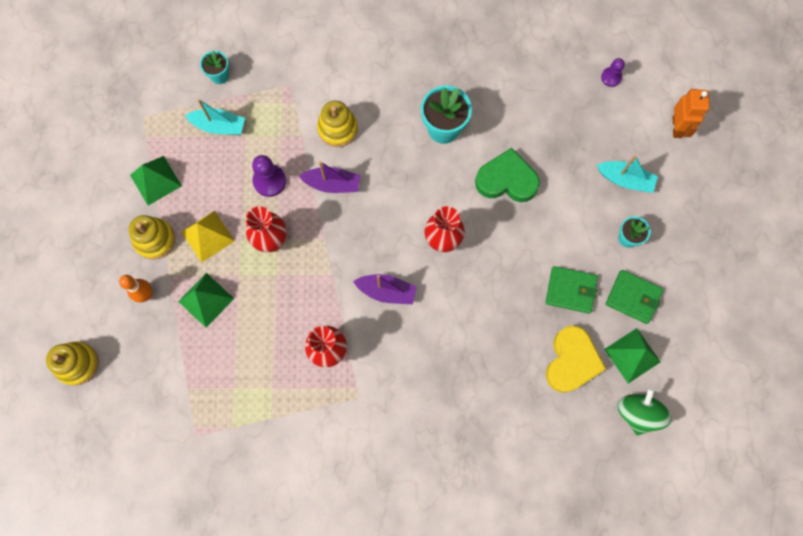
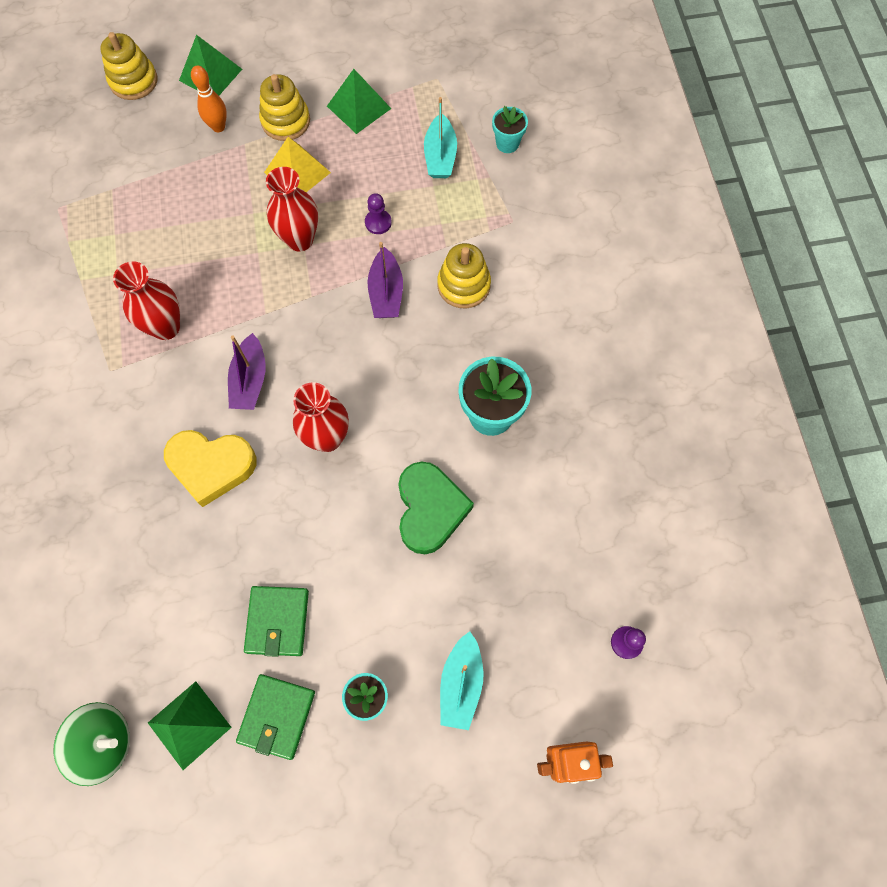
camera: 80 degrees right, 5 degrees down
green pyramid [178,273,234,327] -> green pyramid moved to [179,35,242,96]
purple pawn [252,155,286,197] -> purple pawn [365,193,392,234], size x0.64
yellow heart [546,326,606,393] -> yellow heart moved to [164,430,256,507]

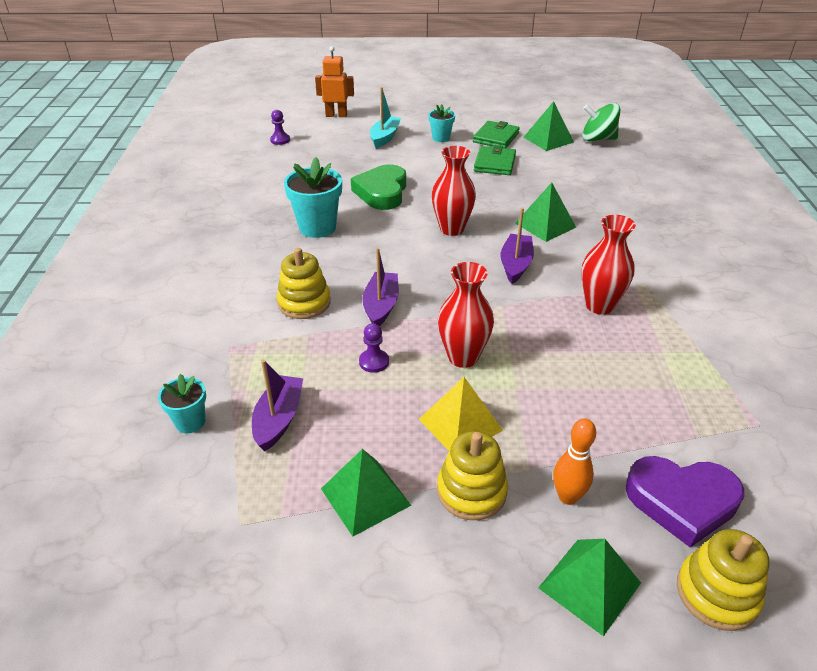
camera: 170 degrees left, 30 degrees down
yellow heart [164,430,256,507] -> green pyramid [515,182,576,242]
turquoise boat [424,97,457,178] -> purple boat [252,360,303,451]
none -> purple heart [626,456,744,547]

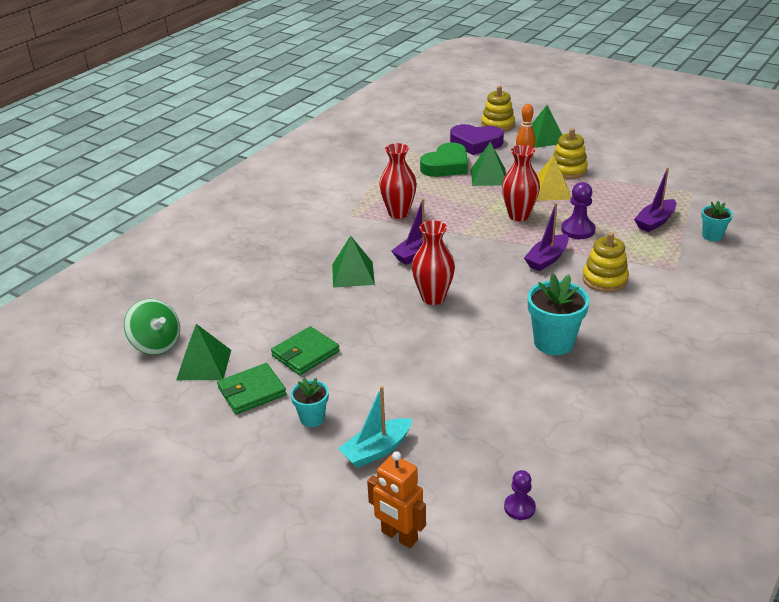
camera: 145 degrees left, 5 degrees down
green pyramid [321,449,411,537] -> green pyramid moved to [471,142,506,186]
green heart [351,164,406,210] -> green heart moved to [420,142,468,177]
purple pawn [359,323,389,373] -> purple pawn [561,182,595,239], size x1.57
purple heart [626,456,744,547] -> purple heart turned 150 degrees clockwise [450,124,504,155]

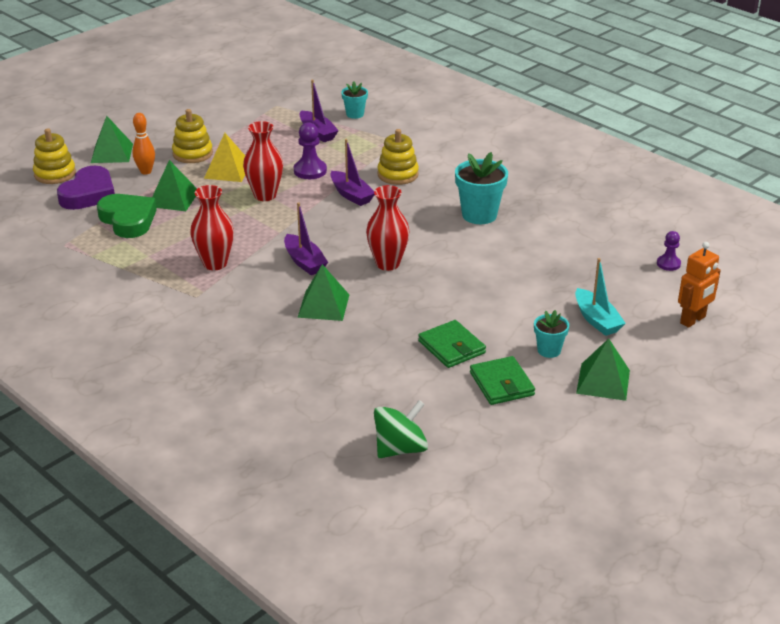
camera: 80 degrees left, 0 degrees up
green pyramid [176,324,231,380] -> green pyramid moved to [576,339,630,401]

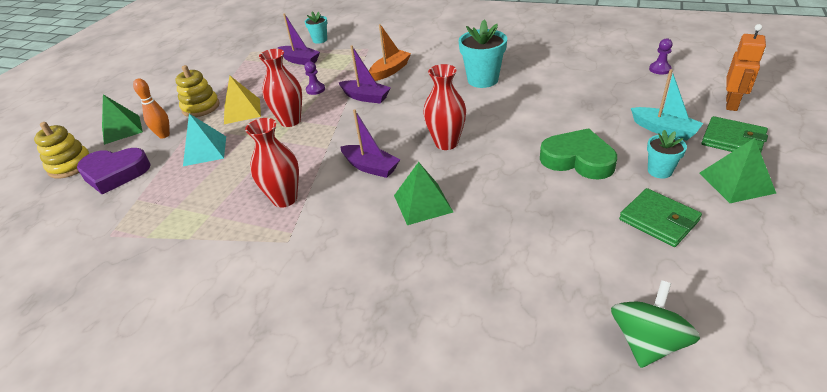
camera: 20 degrees left, 5 degrees up
purple heart [57,166,115,210] -> purple heart turned 90 degrees clockwise [77,148,151,194]
green heart [97,194,157,238] -> green heart moved to [540,128,617,180]
green pyramid [152,160,197,211] -> turquoise pyramid [183,114,226,166]
purple pawn [294,122,327,179] -> purple pawn [305,61,325,95], size x0.64
yellow stacking toy [377,129,419,185] -> orange boat [369,24,411,81]
green wallet [418,320,486,368] -> green wallet moved to [702,116,768,152]

